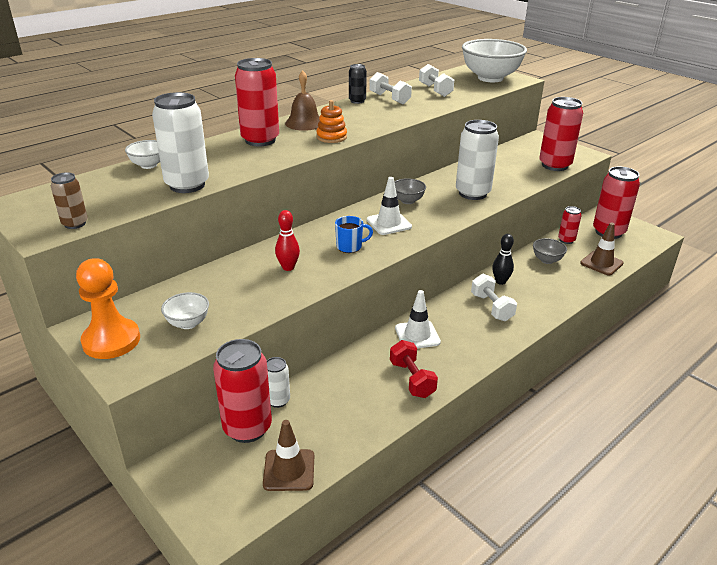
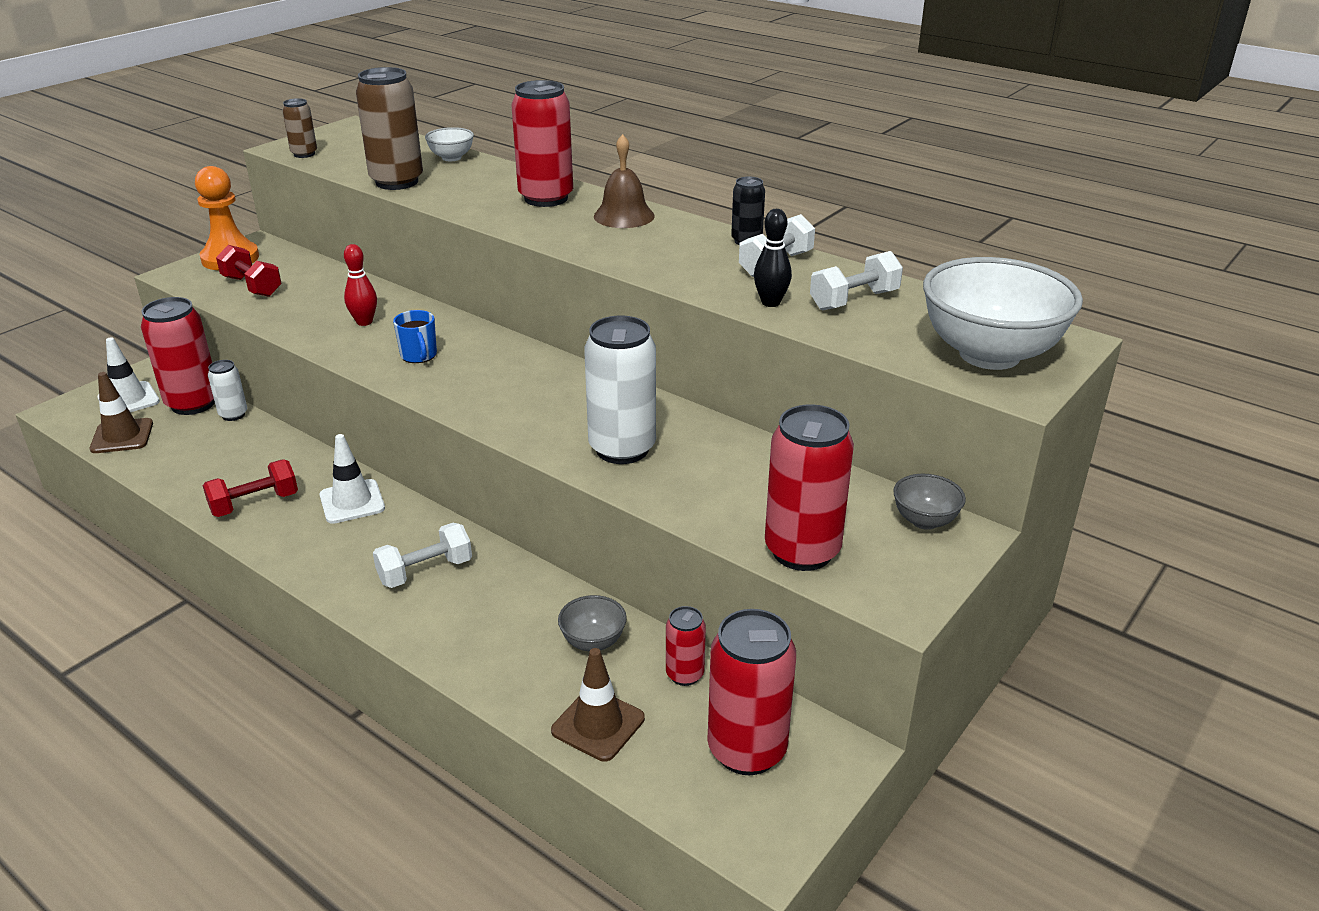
camera: 80 degrees right, 0 degrees up
white can [152,92,209,193] -> brown can [356,67,423,190]
white bowl [161,292,209,329] -> red dumbbell [216,245,282,297]
orange stacking toy [316,100,347,143] -> none
white traffic cone [367,177,412,235] -> white traffic cone moved to [97,337,160,412]
grey bowl [394,178,426,204] -> grey bowl moved to [893,474,966,530]
black bowling pin [492,234,514,285] -> black bowling pin moved to [754,209,792,307]

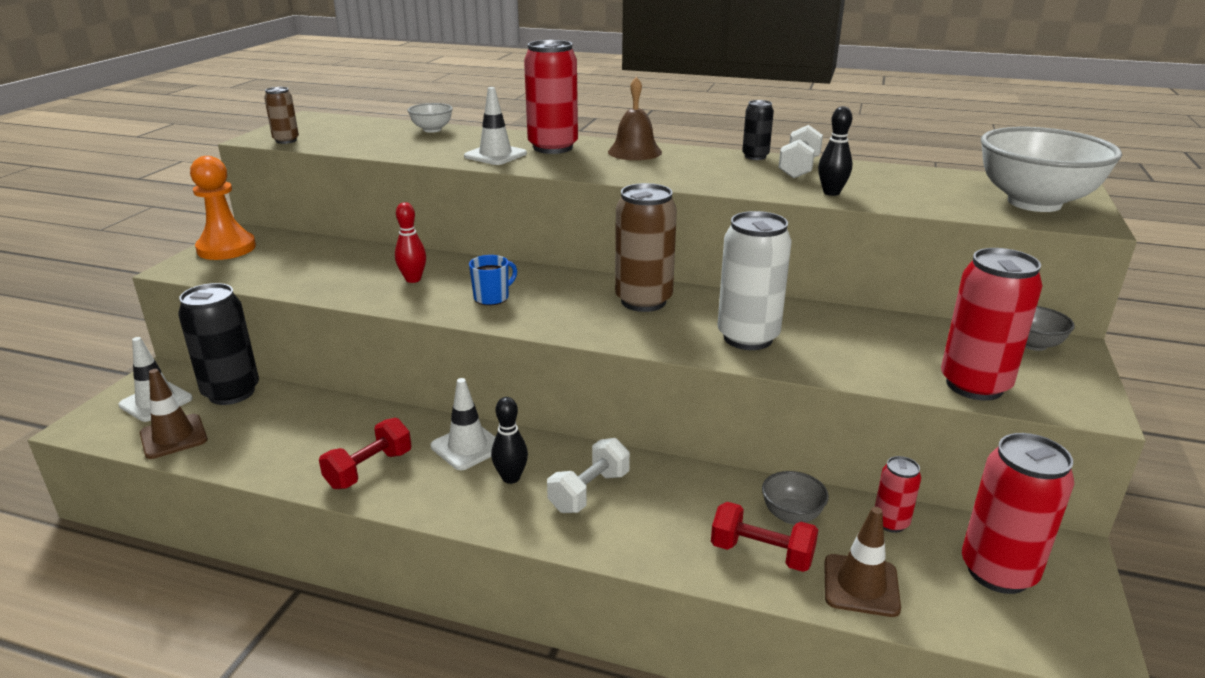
camera: 20 degrees left, 5 degrees down
red can [141,297,215,415] -> black can [178,283,259,405]
white can [208,360,247,421] -> none
red dumbbell [216,245,282,297] -> red dumbbell moved to [711,502,818,572]
brown can [356,67,423,190] -> brown can moved to [615,183,677,312]
blue mug [393,310,437,363] -> blue mug turned 90 degrees counterclockwise [469,255,517,305]
white dumbbell [810,251,903,311] -> none
none -> white traffic cone [464,87,527,165]
none -> black bowling pin [491,397,528,484]

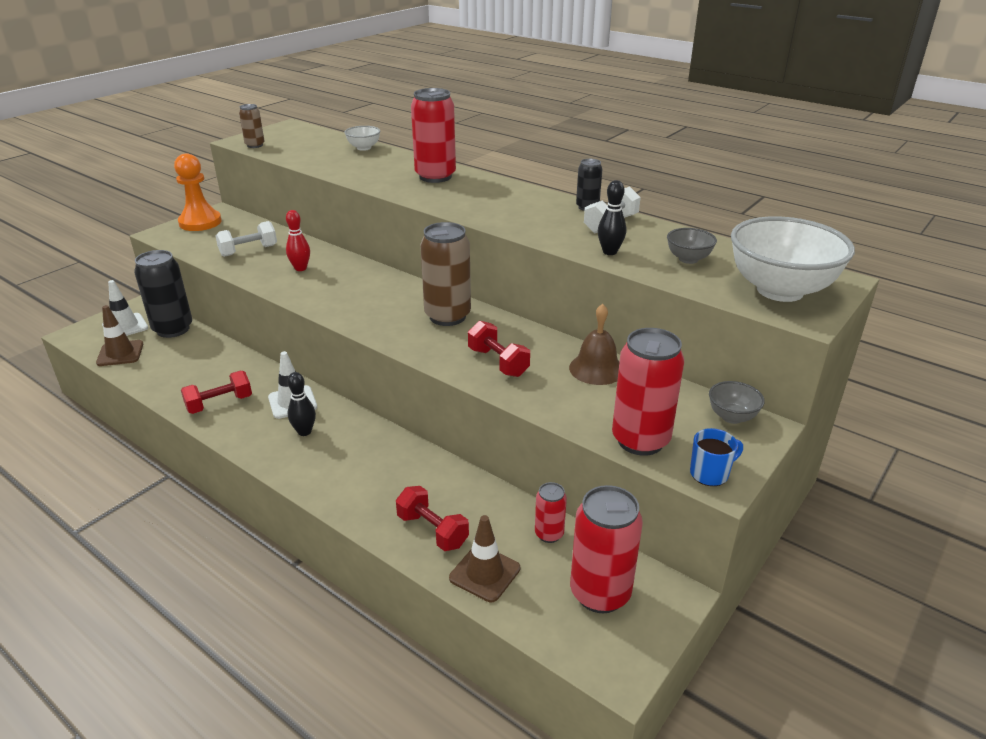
camera: 20 degrees right, 5 degrees up
white traffic cone [464,87,527,165] -> none
blue mug [469,255,517,305] -> blue mug moved to [690,428,743,486]
white dumbbell [547,438,630,513] -> white dumbbell moved to [215,221,277,257]
brown bell [608,77,662,160] -> brown bell moved to [569,304,619,385]
white can [718,211,792,350] -> red dumbbell [468,321,530,377]
grey bowl [762,471,829,524] -> grey bowl moved to [667,228,717,264]

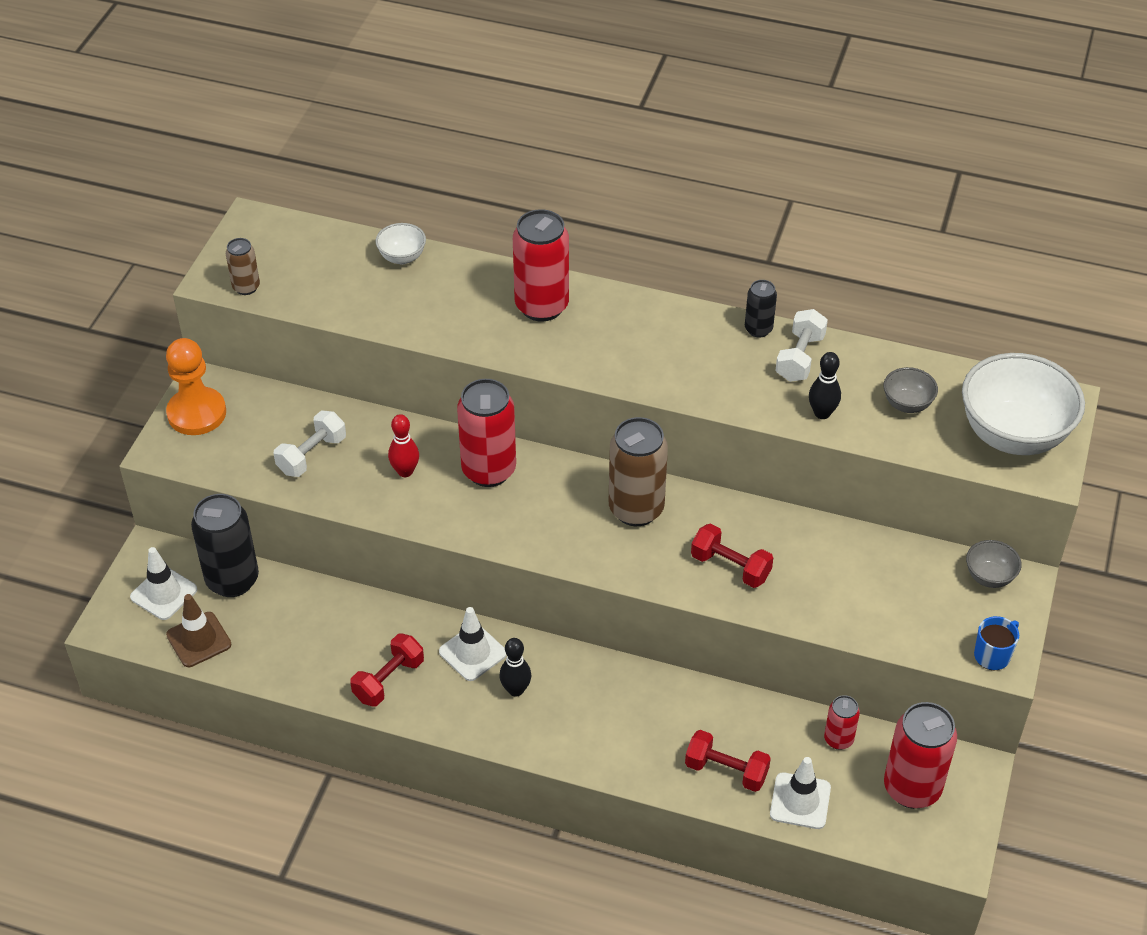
camera: 20 degrees left, 15 degrees up
brown traffic cone [449,515,520,602] -> white traffic cone [770,757,831,829]
brown bell [569,304,619,385] -> none
red can [612,328,684,456] -> red can moved to [457,379,516,487]

